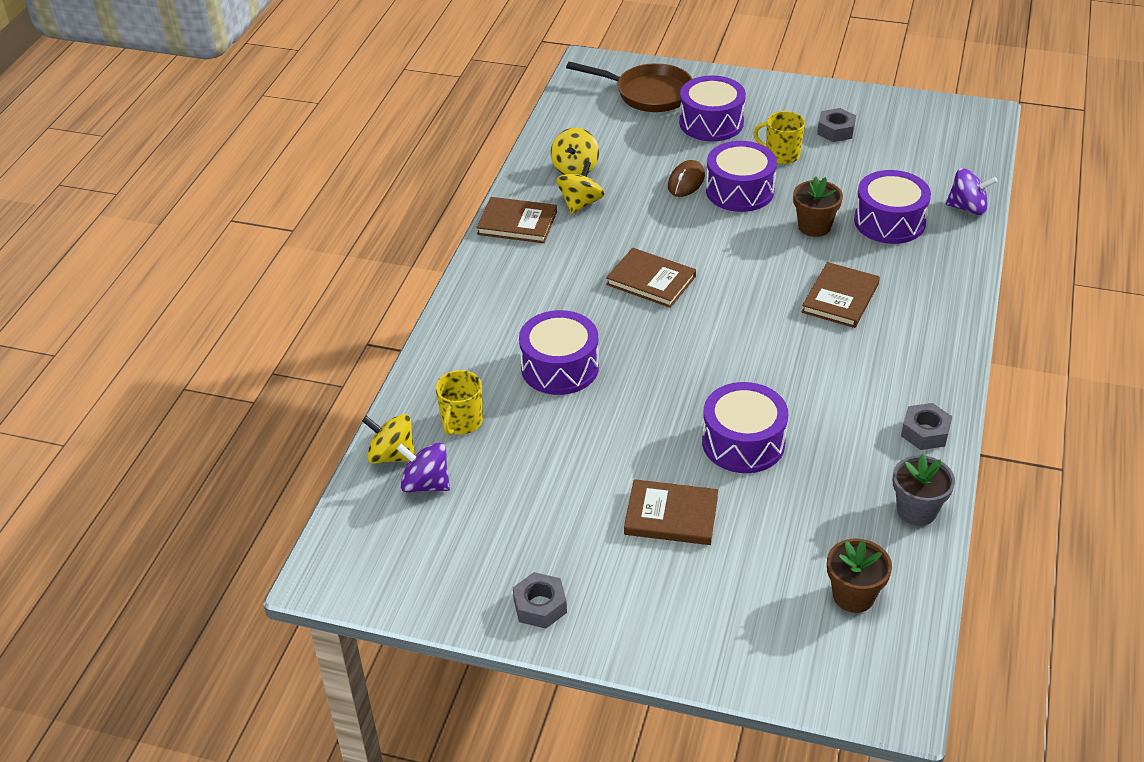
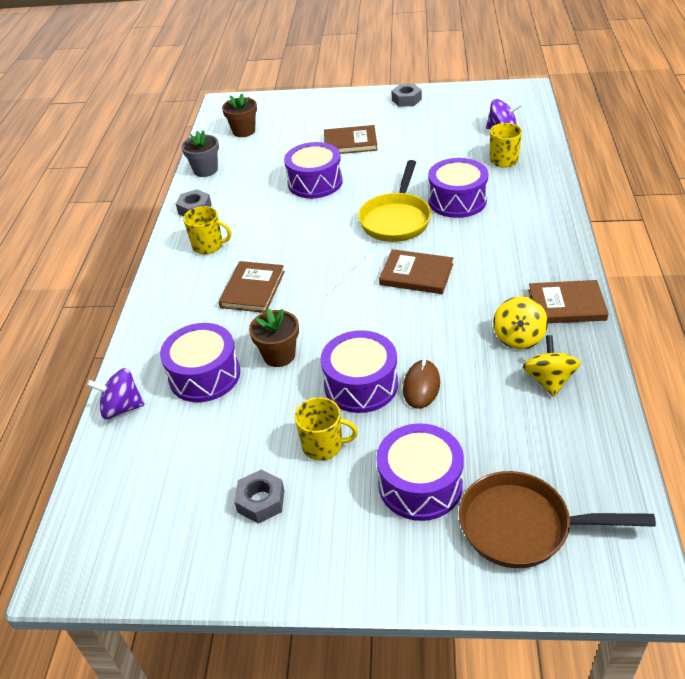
camera: 170 degrees right, 0 degrees up
yellow spinning top [362,414,415,464] -> none
none -> yellow mug [183,206,231,254]
none -> yellow pan [358,160,431,242]

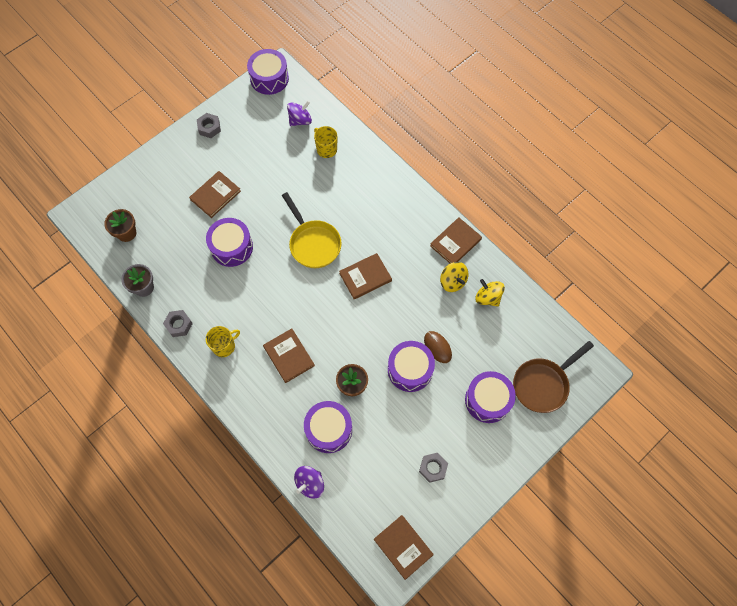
camera: 50 degrees left, 25 degrees up
yellow mug [295,397,358,461] -> none
purple drum [428,158,488,218] -> purple drum moved to [247,49,289,95]
none -> brown book [374,515,434,580]

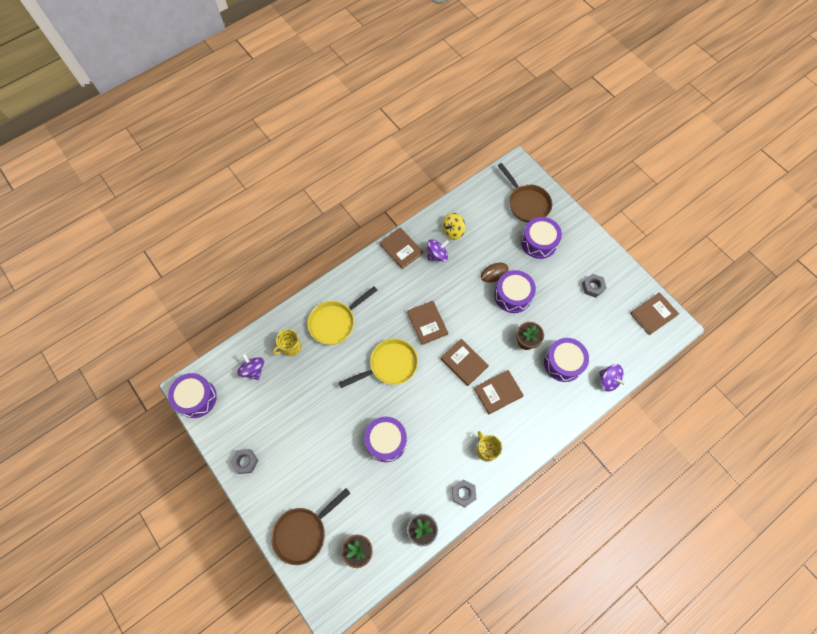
camera: 85 degrees left, 0 degrees up
brown book [189,171,241,218] -> brown book moved to [441,339,489,386]
yellow spinning top [440,262,468,292] -> purple spinning top [427,239,449,261]
none -> brown pan [271,488,350,565]
none -> yellow pan [308,286,378,345]

